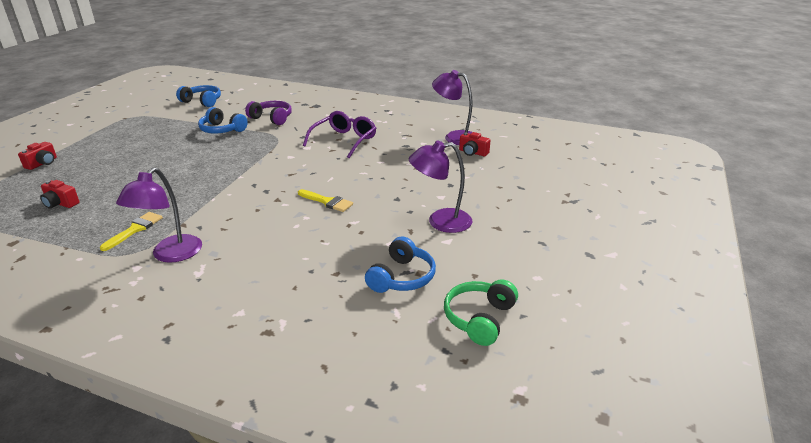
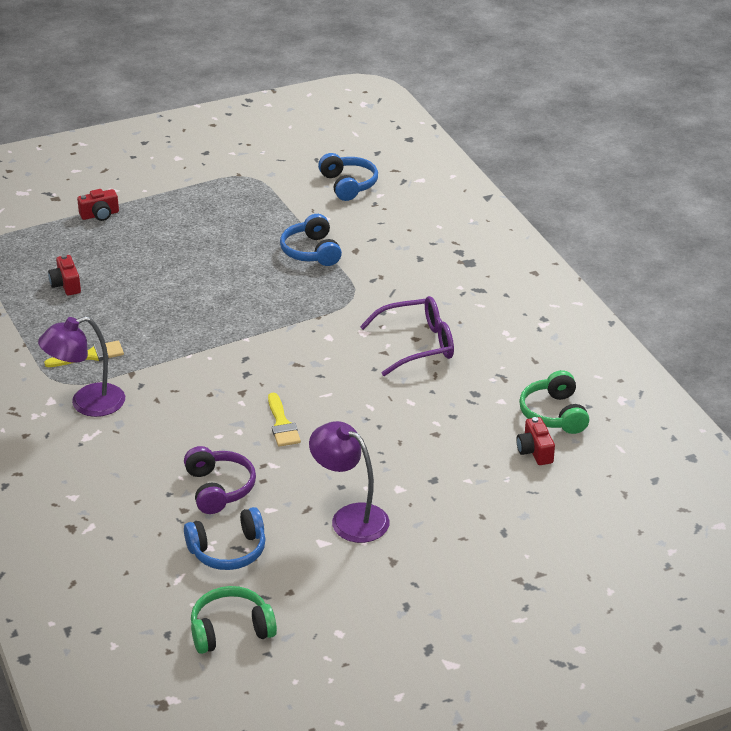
camera: 45 degrees right, 5 degrees up
purple headphones [245,101,292,125] -> purple headphones moved to [184,446,256,514]
purple lamp [432,70,473,145] -> green headphones [519,370,589,434]

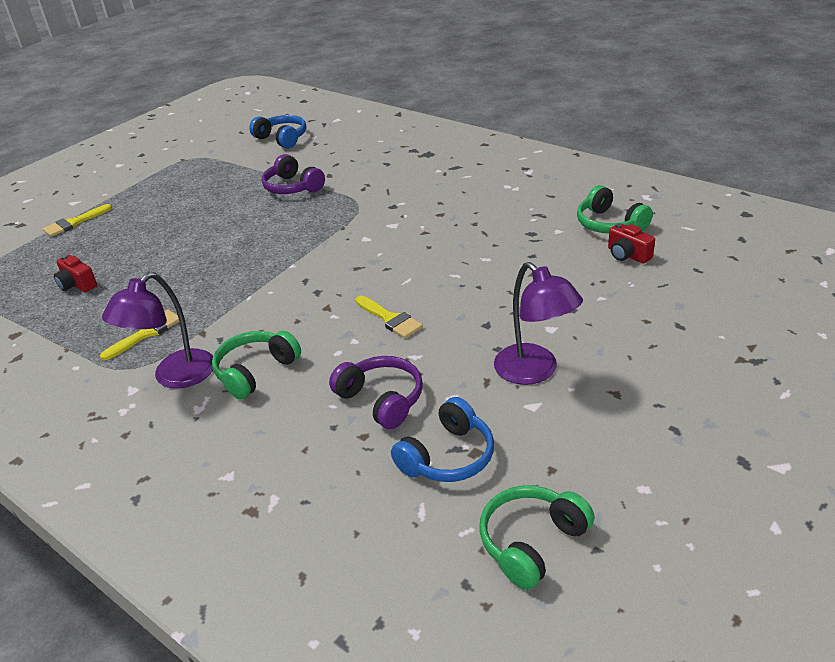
camera: 25 degrees left, 0 degrees up
red camera [77,189,119,221] -> yellow brush [43,204,112,237]
blue headphones [280,214,342,266] -> purple headphones [262,154,325,194]
purple lamp [309,421,389,543] -> purple lamp turned 135 degrees counterclockwise [494,262,583,385]
purple glasses [360,296,454,376] -> none
none -> green headphones [212,331,301,400]

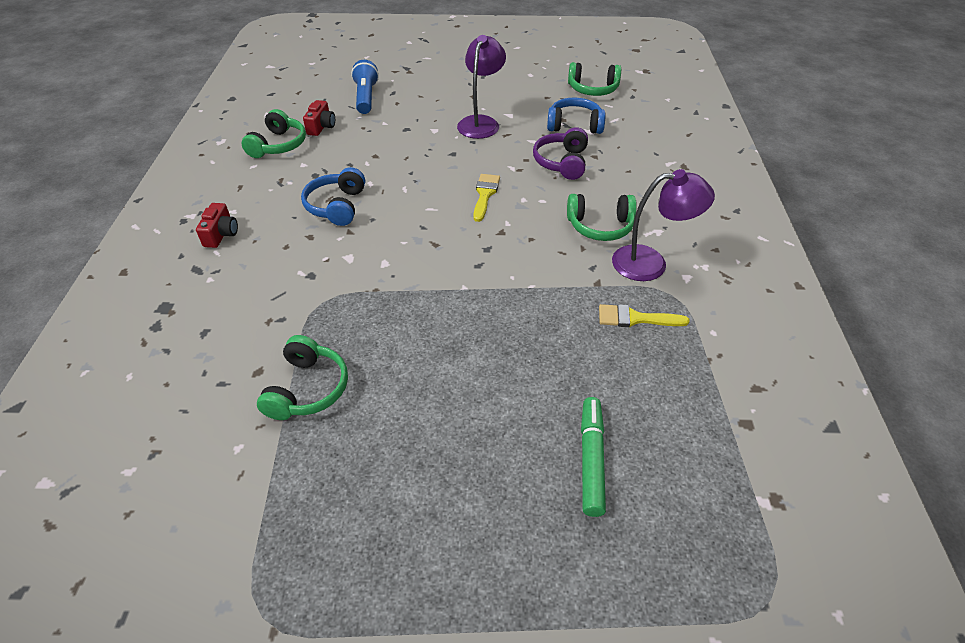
camera: 130 degrees left, 10 degrees up
yellow brush [43,204,112,237] -> none
red camera [54,255,97,292] -> red camera moved to [196,203,238,248]
blue headphones [249,115,306,148] -> blue headphones moved to [301,167,365,226]
purple headphones [262,154,325,194] -> green headphones [257,335,348,420]
none -> blue flashlight [351,60,379,114]
none -> green marker [581,397,606,517]

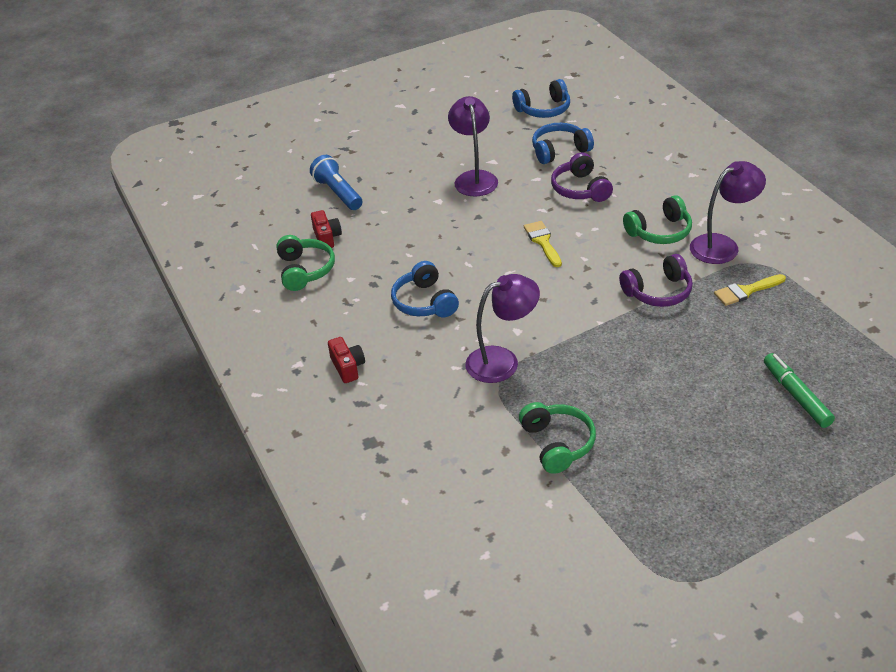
camera: 25 degrees left, 5 degrees down
green headphones [568,62,621,96] -> blue headphones [512,79,570,118]
none -> purple lamp [465,274,540,383]
none -> purple headphones [619,254,693,307]

